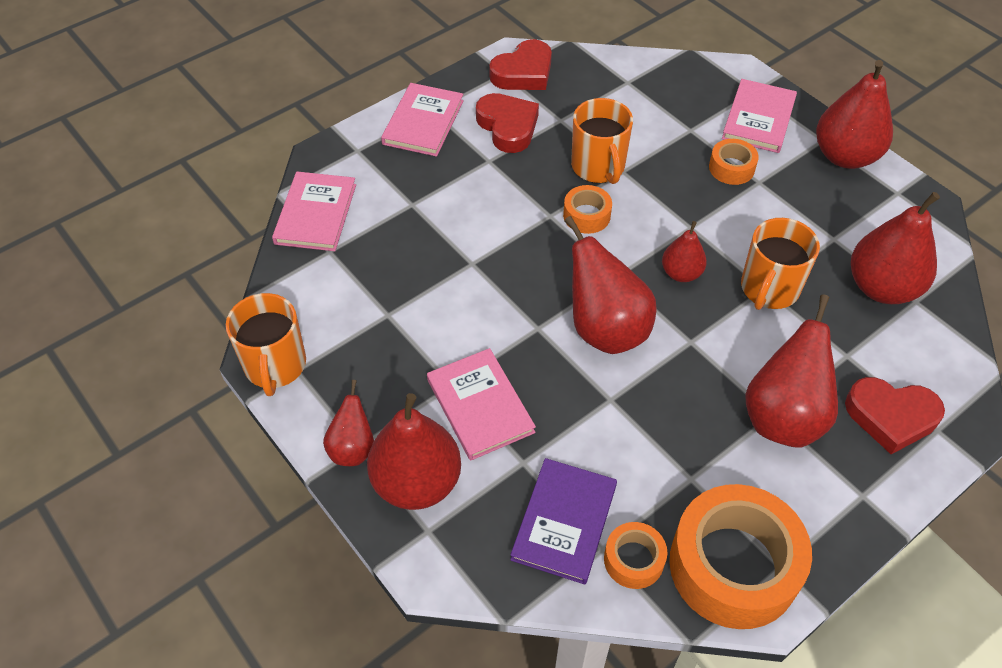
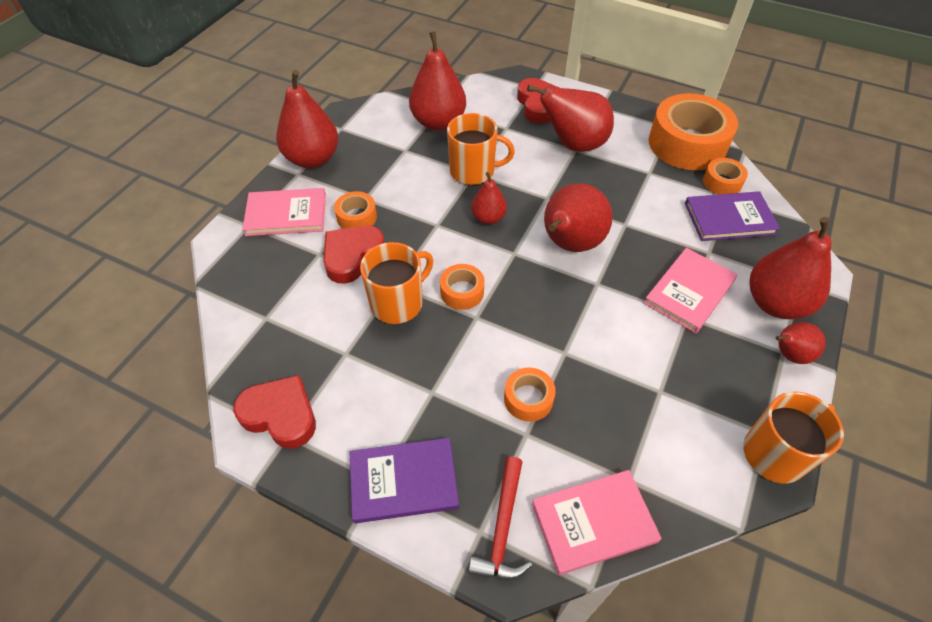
camera: 115 degrees left, 0 degrees up
pink book [381,83,464,157] -> purple book [350,438,459,523]
red heart [476,93,539,153] -> red heart moved to [323,225,385,284]
none -> red hammer [468,456,532,580]
none -> orange tape [504,368,556,422]

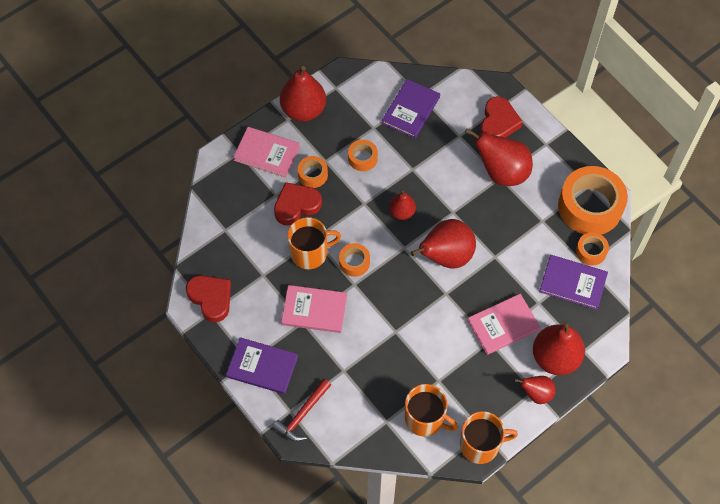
camera: 25 degrees right, 10 degrees up
red pear [409,31,466,131] -> purple book [382,79,440,138]
orange mug [447,113,515,185] -> orange mug moved to [405,384,458,437]
orange tape [504,368,556,422] -> orange tape moved to [348,140,378,171]
pink book [532,470,661,575] -> pink book moved to [281,285,347,333]

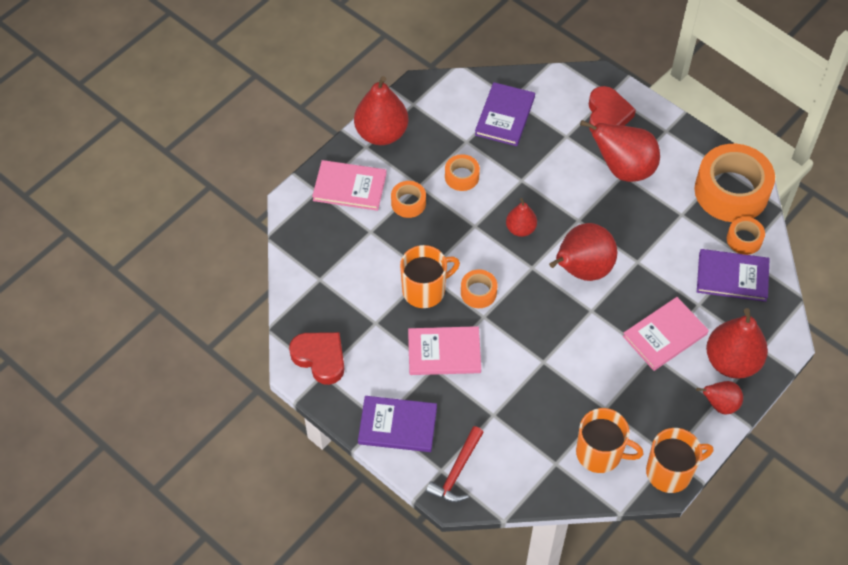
camera: 10 degrees left, 5 degrees down
red heart [274,182,322,226] -> none

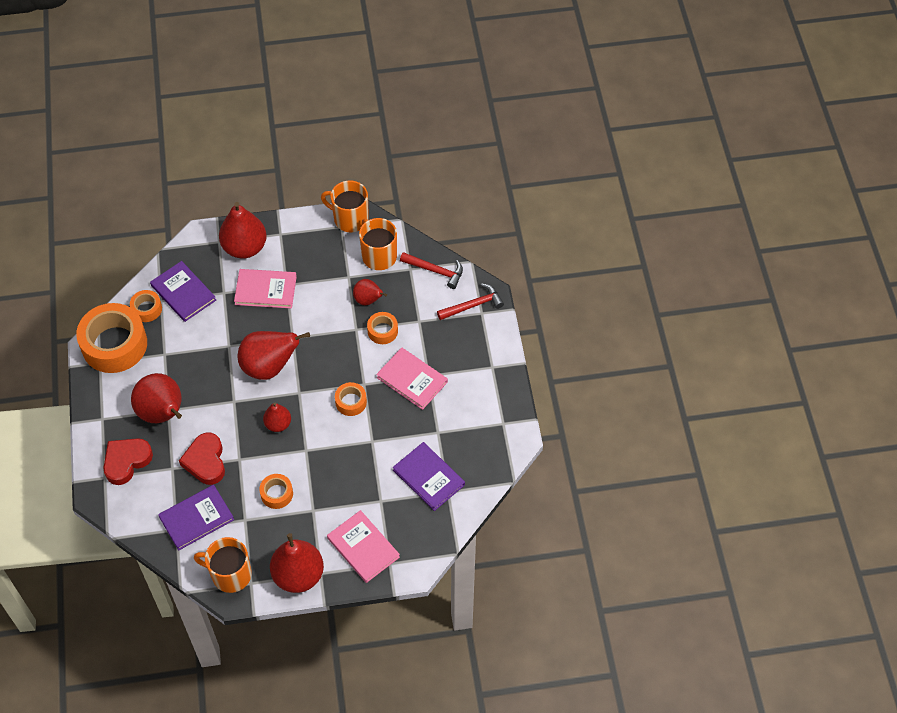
camera: 140 degrees left, 0 degrees up
red heart [289,332,344,385] -> red heart moved to [179,433,225,485]
purple book [358,396,437,452] -> purple book moved to [393,442,465,511]
orange tape [391,181,426,218] -> orange tape moved to [367,312,398,344]
orange mug [400,245,460,308] -> orange mug moved to [194,537,252,593]
red pear [696,381,743,415] -> red pear moved to [353,279,387,305]
none -> red hammer [400,252,463,289]

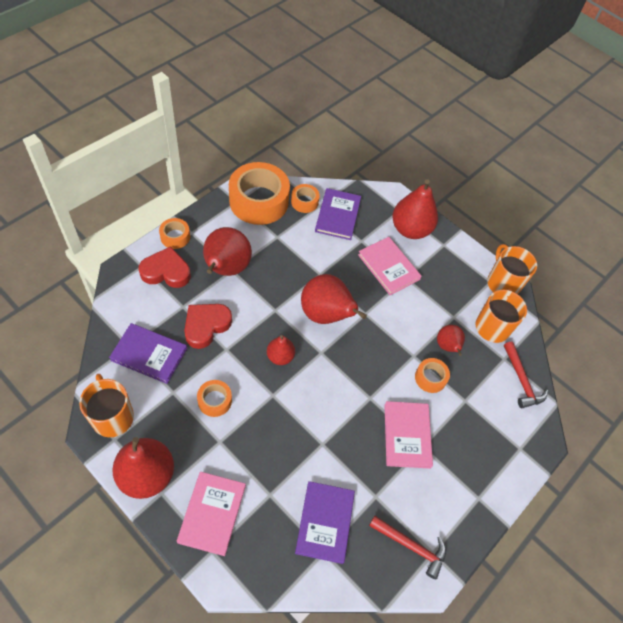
camera: 45 degrees right, 0 degrees up
orange tape [335,382,367,416] -> orange tape moved to [159,218,190,249]
red hammer [437,283,504,320] -> red hammer moved to [369,516,446,579]

